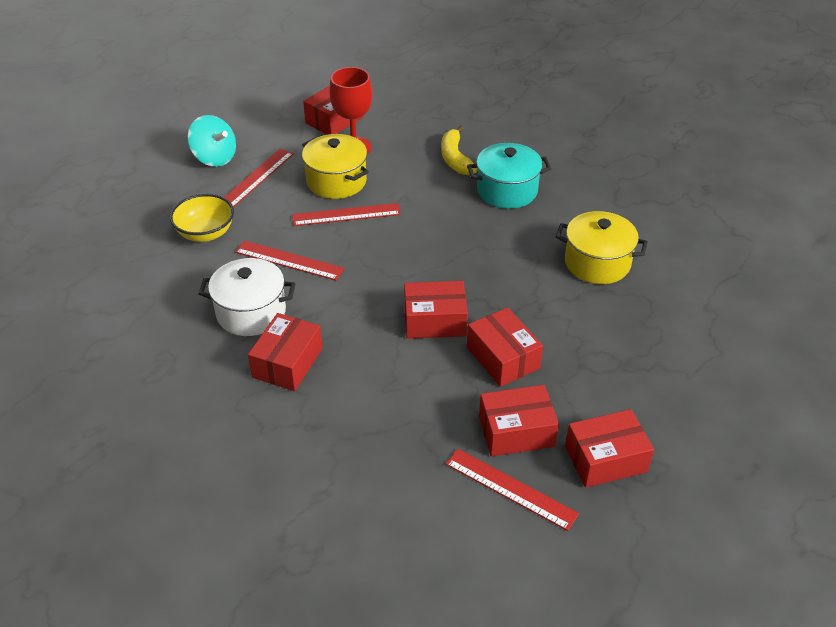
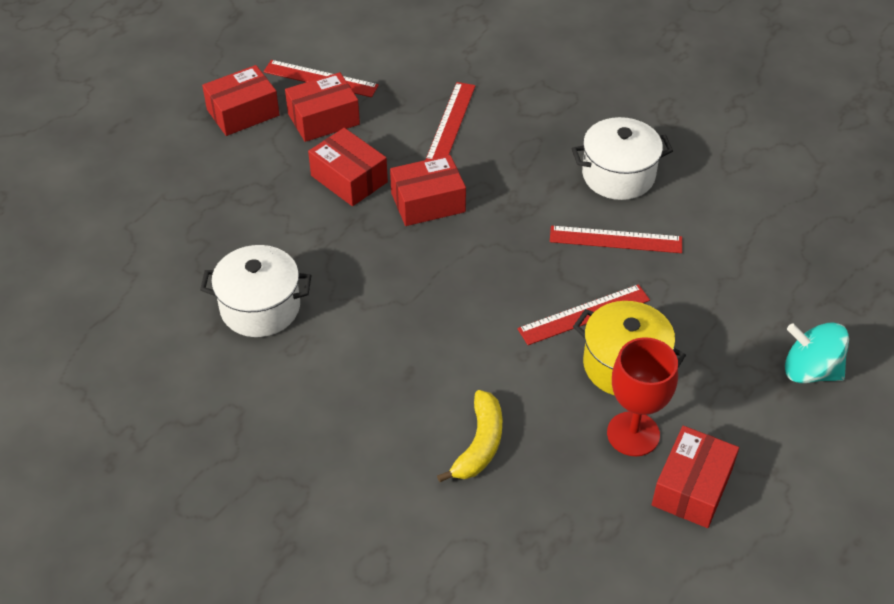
camera: 165 degrees right, 5 degrees up
yellow bowl [170,194,234,242] -> none
red ruler [224,148,294,208] -> red ruler moved to [425,82,476,160]
red box [248,313,323,391] -> none
yellow banana [441,126,477,175] -> yellow banana turned 45 degrees clockwise [437,390,502,482]
turquoise pot [467,143,551,209] -> none
yellow pot [556,211,648,284] -> white pot [200,245,312,337]

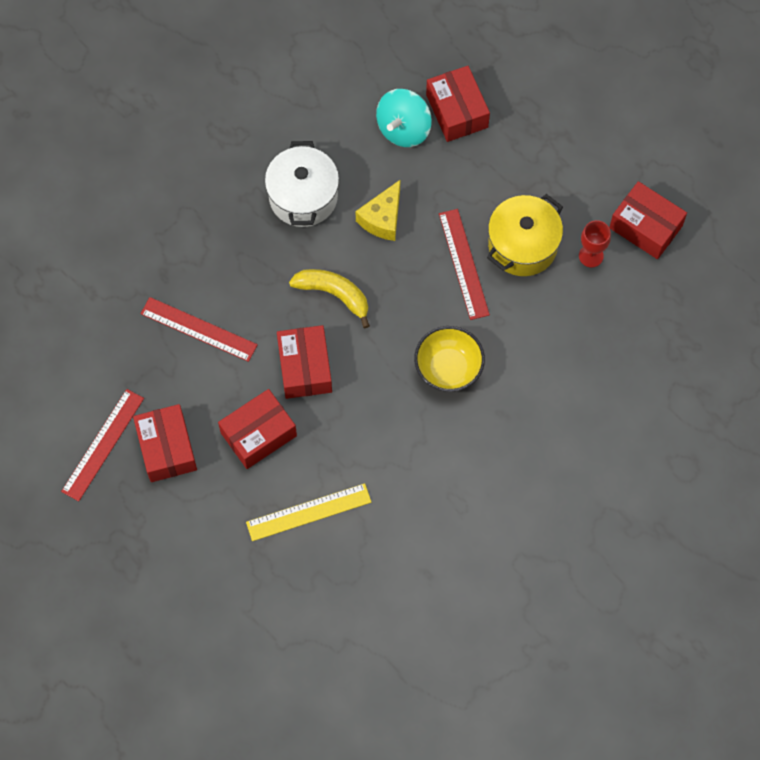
camera: 80 degrees left, 20 degrees up
white pot [200,245,312,337] -> none
red box [202,65,280,136] -> red box moved to [426,66,490,142]
yellow banana [437,390,502,482] -> yellow banana moved to [289,269,370,328]
red ruler [550,226,682,253] -> yellow cheese [356,180,400,241]
red goblet [607,337,678,456] -> red goblet [579,220,611,267], size x0.59
turquoise spinning top [785,322,849,383] -> turquoise spinning top moved to [376,89,432,147]
none -> yellow ruler [246,483,372,541]
none -> yellow bowl [414,326,485,392]

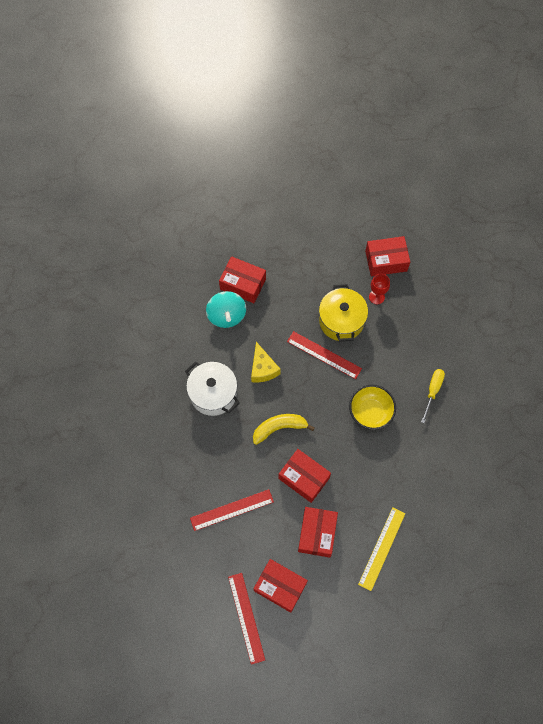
camera: 45 degrees left, 0 degrees up
none -> yellow screwdriver [421,369,445,423]

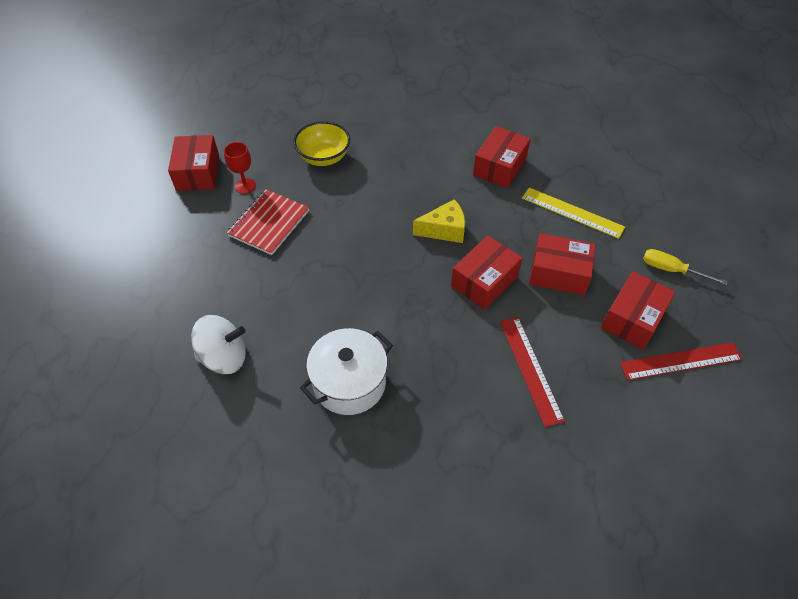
camera: 85 degrees left, 15 degrees down
turquoise spinning top [206,291,246,328] -> white spinning top [191,315,246,374]
red box [219,256,266,303] -> red box moved to [473,126,531,188]
yellow cheese [251,342,281,383] -> yellow cheese moved to [413,199,465,243]
yellow banana [253,414,315,445] -> none
red ruler [287,331,362,379] -> none
yellow pot [319,284,368,342] -> red notebook [227,189,309,255]
yellow bowl [349,385,396,430] -> yellow bowl moved to [293,121,350,166]
yellow screwdriver [421,369,445,423] -> yellow screwdriver moved to [643,249,728,285]

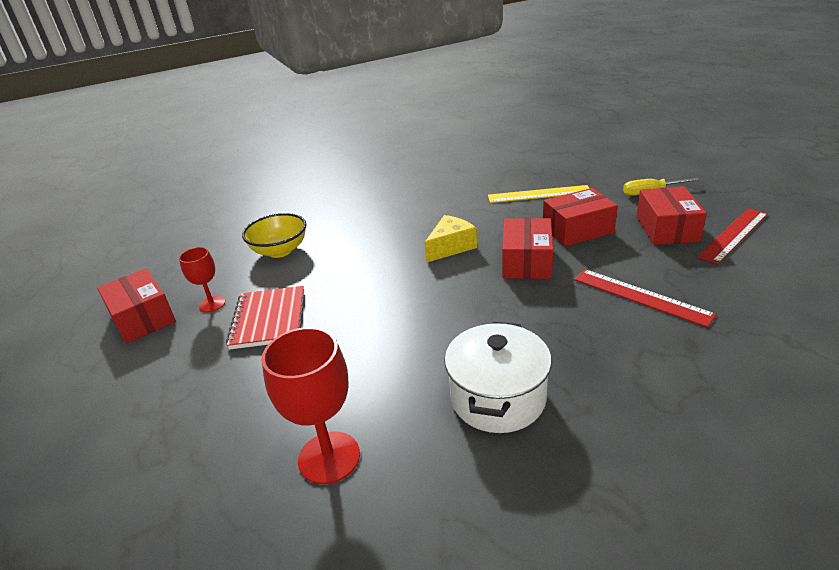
camera: 30 degrees left, 20 degrees down
white spinning top [191,315,246,374] -> red goblet [262,327,360,484]
red box [473,126,531,188] -> none

